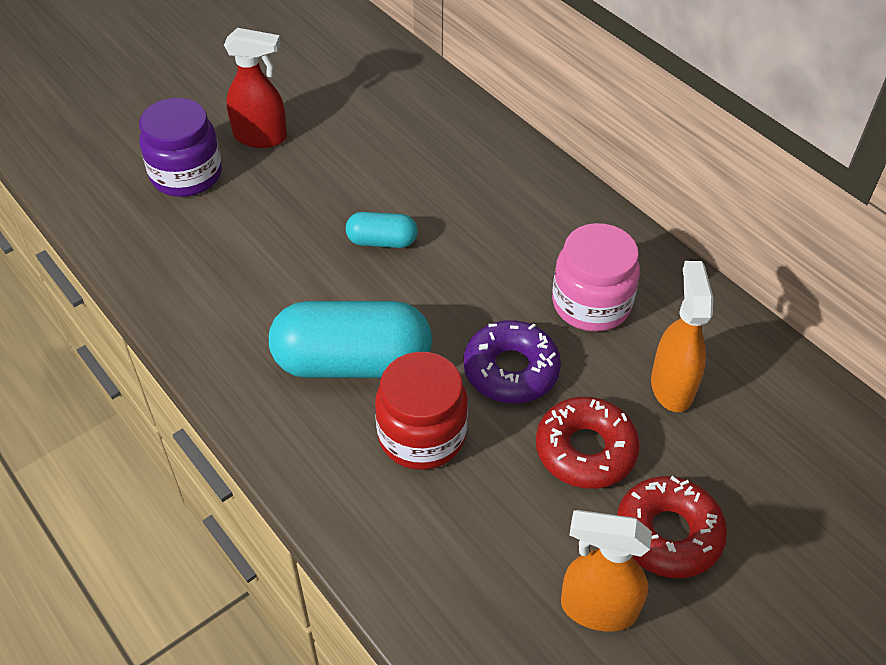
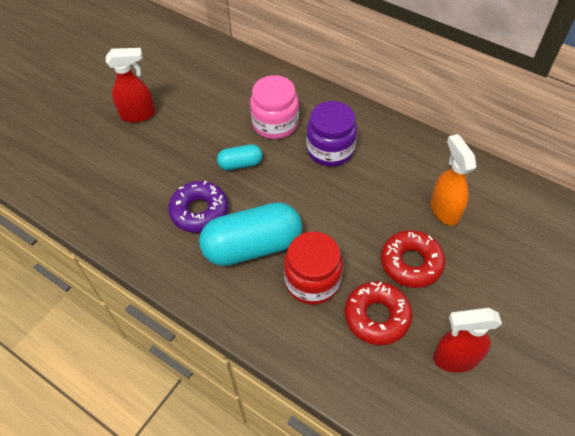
camera: 15 degrees left, 5 degrees up
purple jar [139,98,222,197] -> purple jar moved to [306,101,357,166]
purple donut [464,320,561,403] -> purple donut moved to [168,181,228,233]
pink jar [552,223,640,332] -> pink jar moved to [250,75,299,139]
orange spray bottle [561,510,652,631] -> red spray bottle [433,308,502,373]
red donut [617,476,727,578] -> red donut moved to [345,281,412,345]

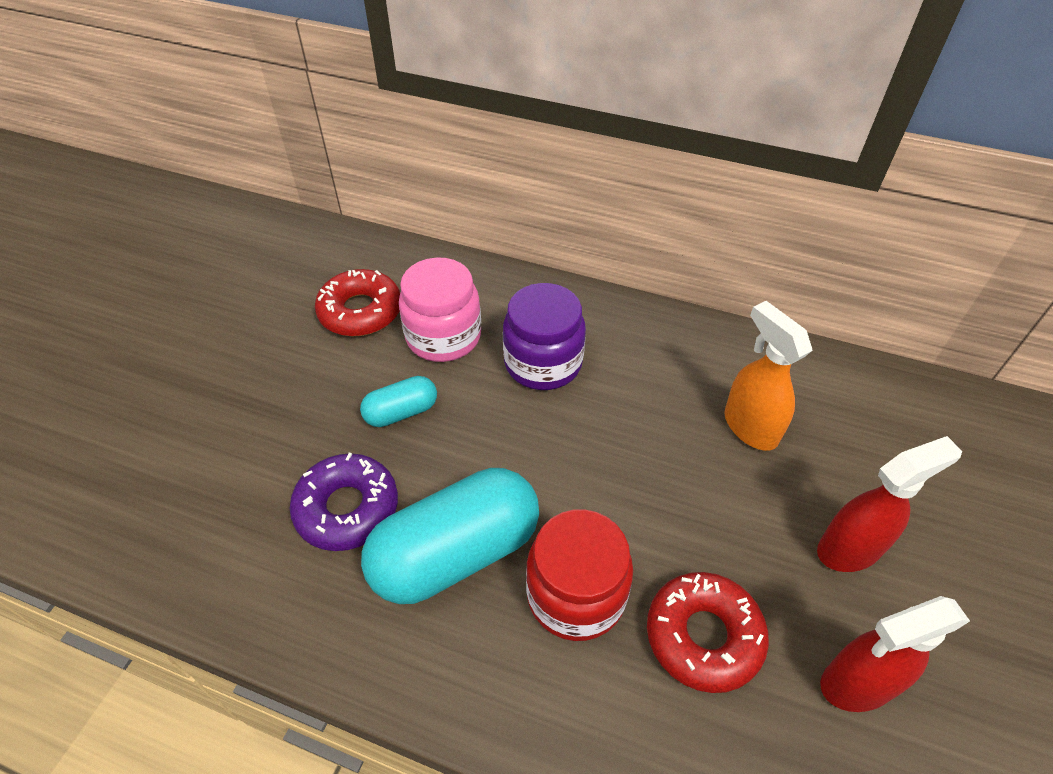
camera: 15 degrees left, 5 degrees down
red spray bottle [106,48,155,123] -> red spray bottle moved to [817,436,962,572]
red donut [381,230,445,288] -> red donut moved to [315,269,400,336]

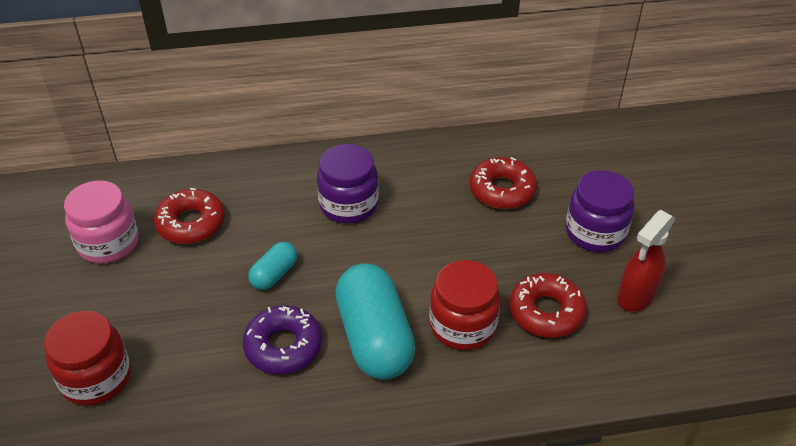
camera: 30 degrees left, 5 degrees down
turquoise capsule [361,468,539,604] -> turquoise capsule turned 45 degrees counterclockwise [335,263,415,380]
pink jar [399,258,481,362] -> pink jar moved to [64,181,139,264]
orange spray bottle [725,301,813,451] -> red donut [470,157,537,209]
red spray bottle [817,436,962,572] -> purple jar [566,170,635,252]
none -> red jar [44,311,131,406]

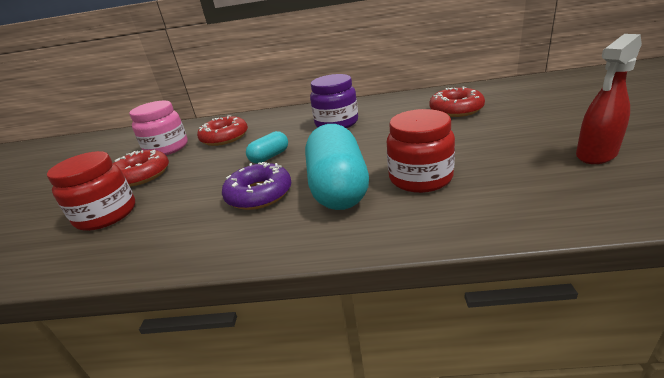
camera: 15 degrees right, 15 degrees down
red donut [509,273,587,338] -> red donut moved to [113,150,169,187]
purple jar [566,170,635,252] -> none

